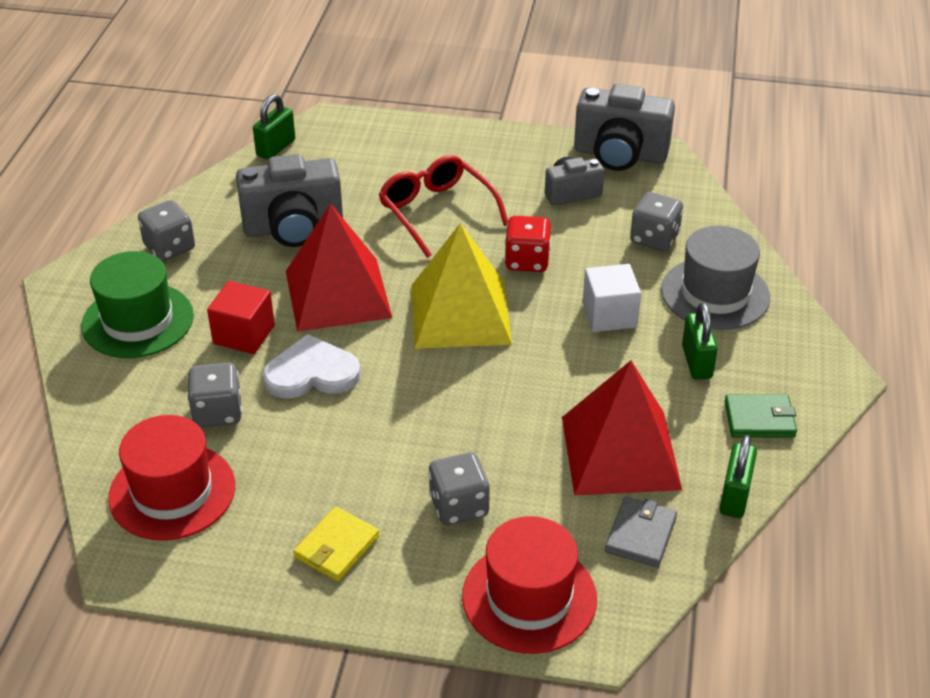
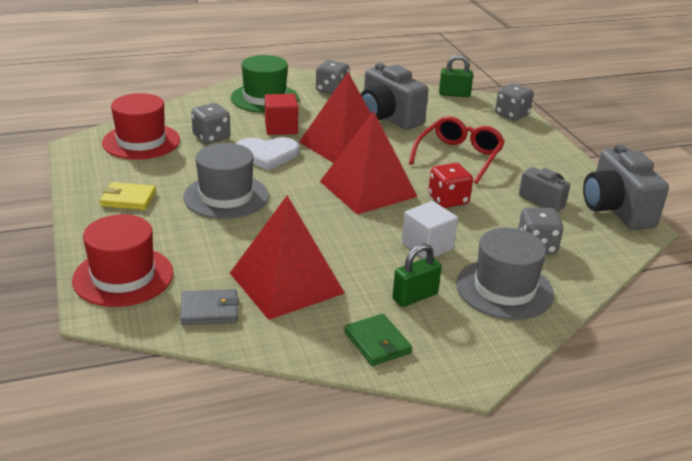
camera: 60 degrees right, 10 degrees down
white heart [263,334,360,399] -> white heart turned 120 degrees clockwise [236,137,299,170]
yellow pyramid [411,223,512,349] -> red pyramid [320,111,418,215]
grey dice [428,452,490,525] -> grey dice moved to [495,83,534,120]
green padlock [719,435,757,518] -> none
none -> grey hat [183,143,269,219]

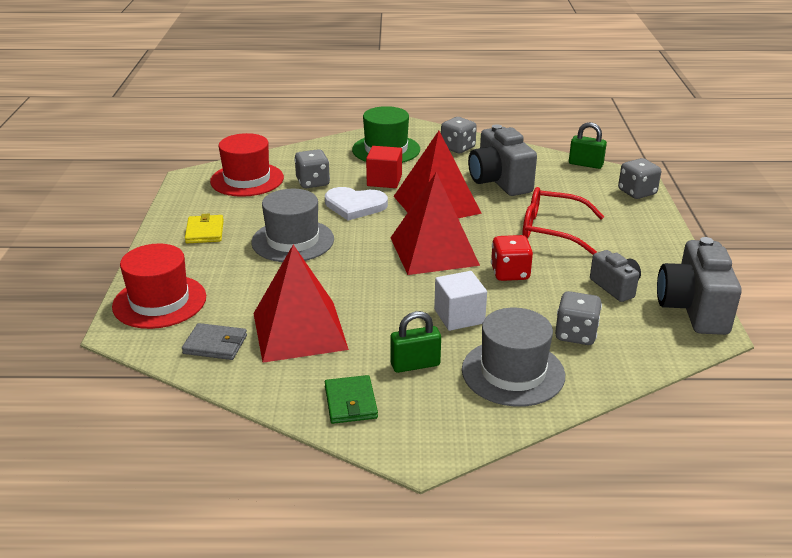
camera: 20 degrees right, 0 degrees up
yellow wallet [100,182,156,210] -> yellow wallet turned 60 degrees clockwise [185,214,224,243]
red glasses [409,116,505,184] -> red glasses turned 120 degrees counterclockwise [522,187,604,255]

